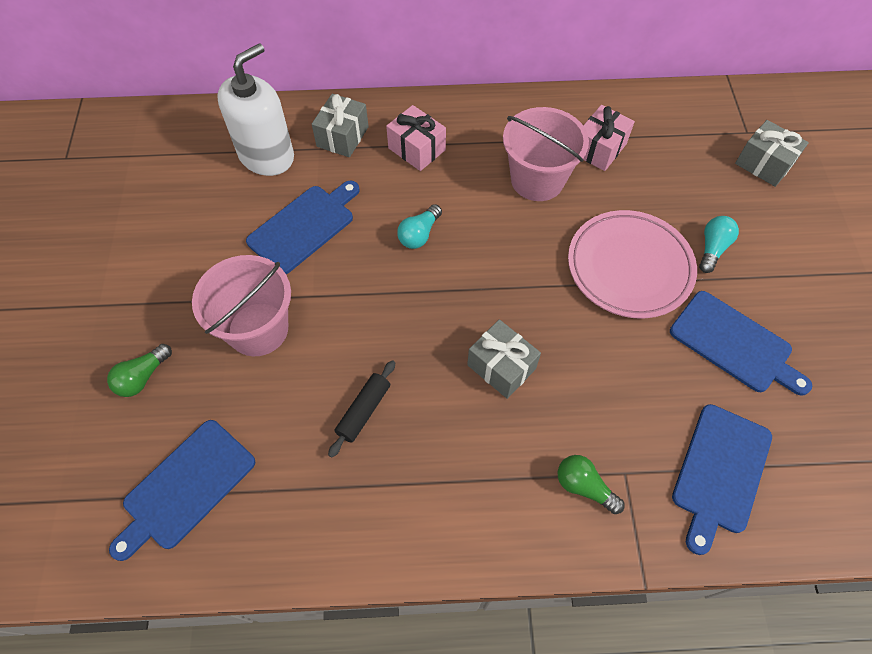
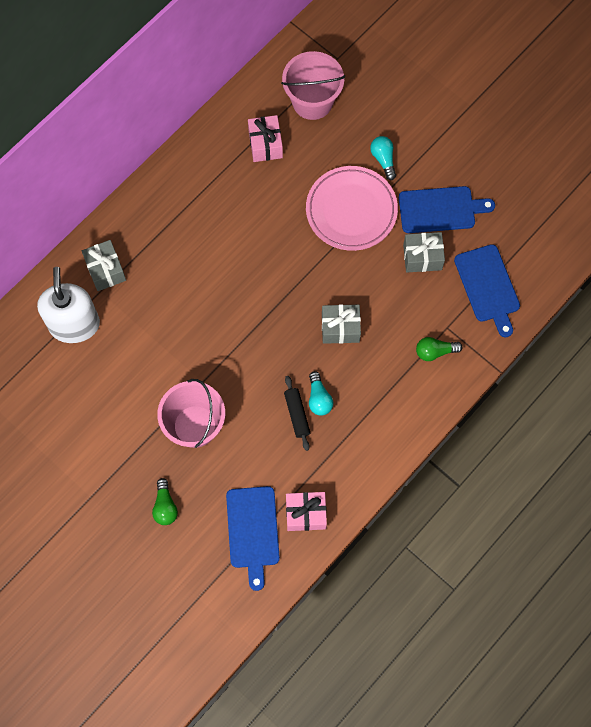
camera: 45 degrees left, 10 degrees up
blue cutting board [246,181,360,274] -> none
pink gift [386,105,446,171] -> pink gift moved to [286,492,327,531]
turquoise light bulb [397,204,442,249] -> turquoise light bulb moved to [309,371,333,416]
pink bucket [503,107,589,201] -> pink bucket moved to [281,51,345,120]
grey gift [735,120,809,187] -> grey gift moved to [403,232,445,272]

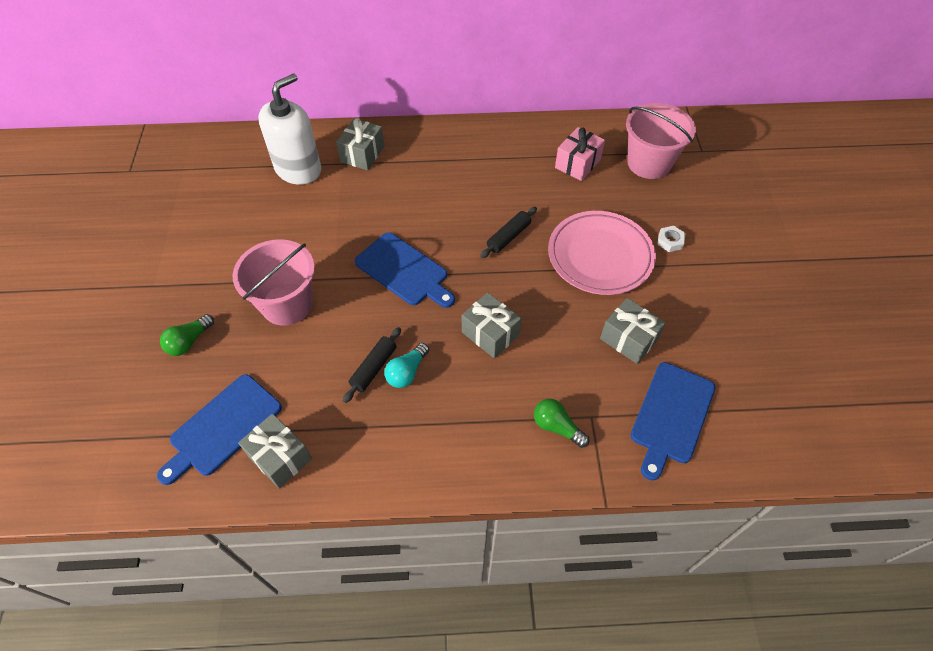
camera: 45 degrees right, 15 degrees down
pink gift [286,492,327,531] -> grey gift [238,414,312,489]
turquoise light bulb [370,136,396,180] -> white nut [657,226,686,252]
blue cutting board [399,186,495,233] -> blue cutting board moved to [355,232,455,308]
none -> black rolling pin [480,207,537,258]

